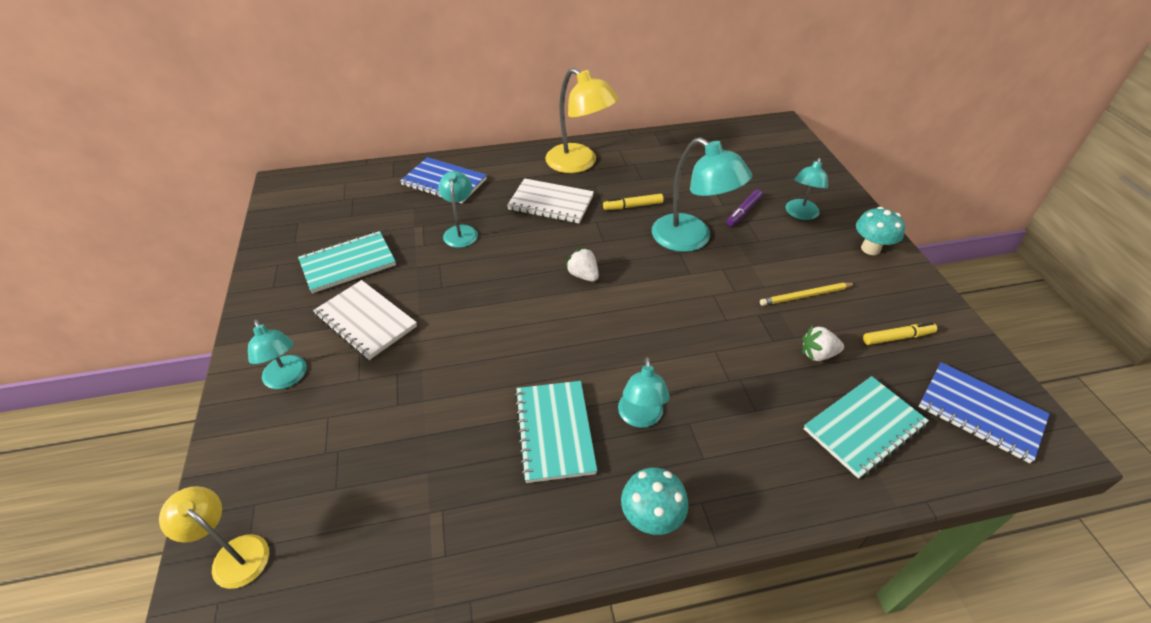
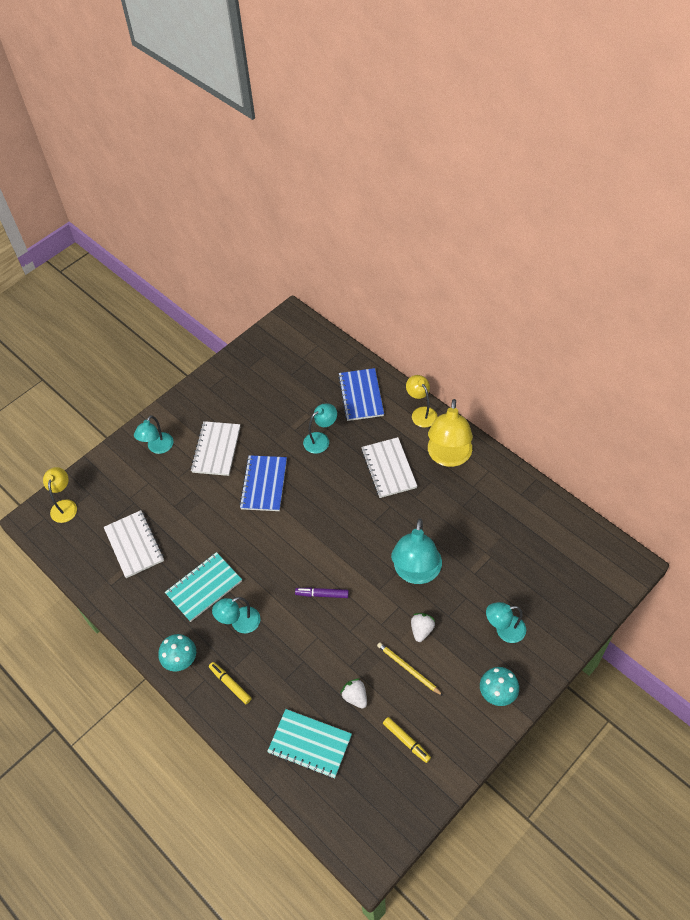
camera: 60 degrees right, 10 degrees up
turquoise notebook [298,231,396,293] -> none
white strawberry [565,248,599,282] -> white strawberry moved to [411,613,435,642]
yellow marker [603,194,664,210] -> yellow marker moved to [209,662,252,704]
purple marker [727,190,762,226] -> purple marker moved to [295,587,349,598]
blue notebook [919,362,1050,463] -> blue notebook moved to [239,455,287,511]
none -> white notebook [104,510,164,578]
none -> yellow lamp [406,375,438,428]

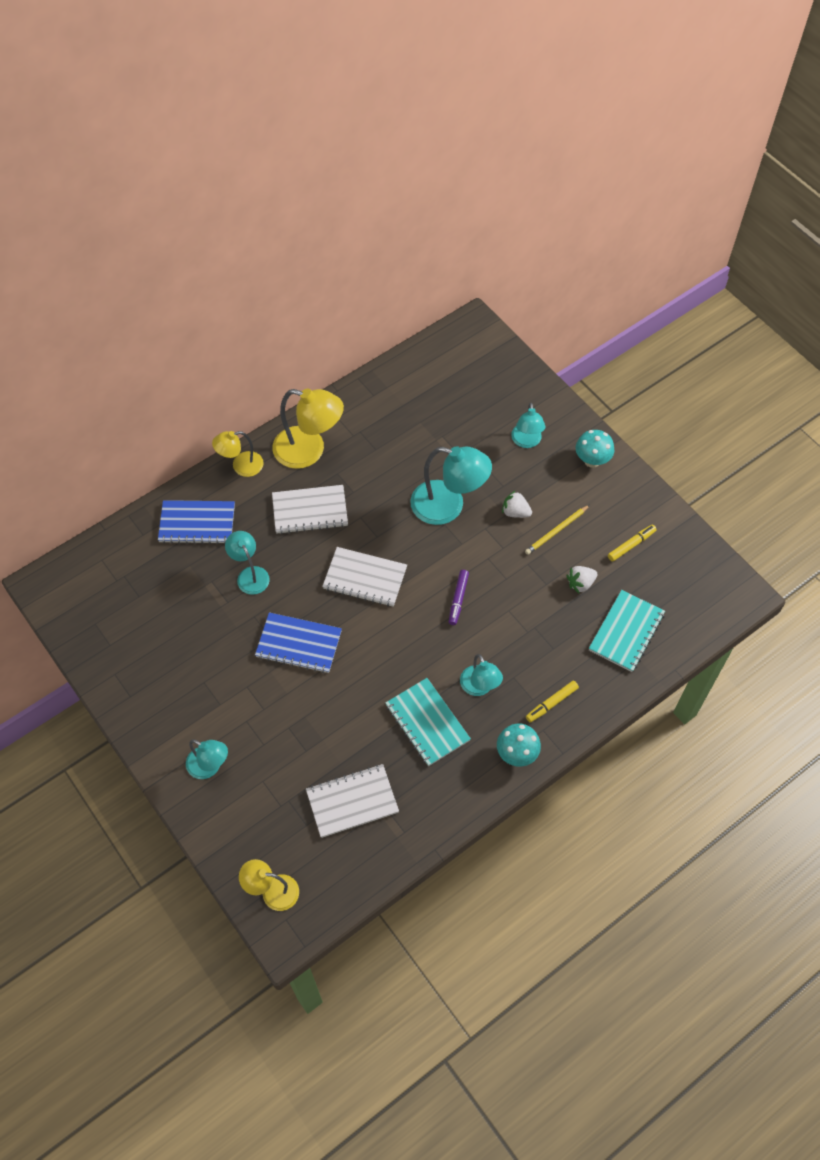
camera: 85 degrees left, 5 degrees up
white notebook [190,421,240,476] -> white notebook moved to [322,547,407,607]

